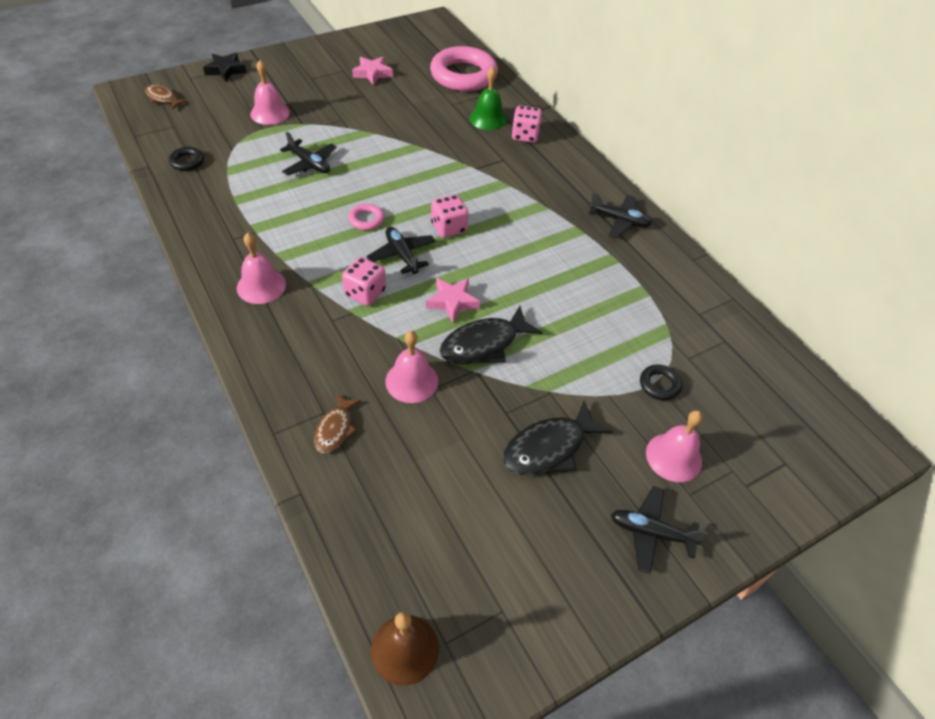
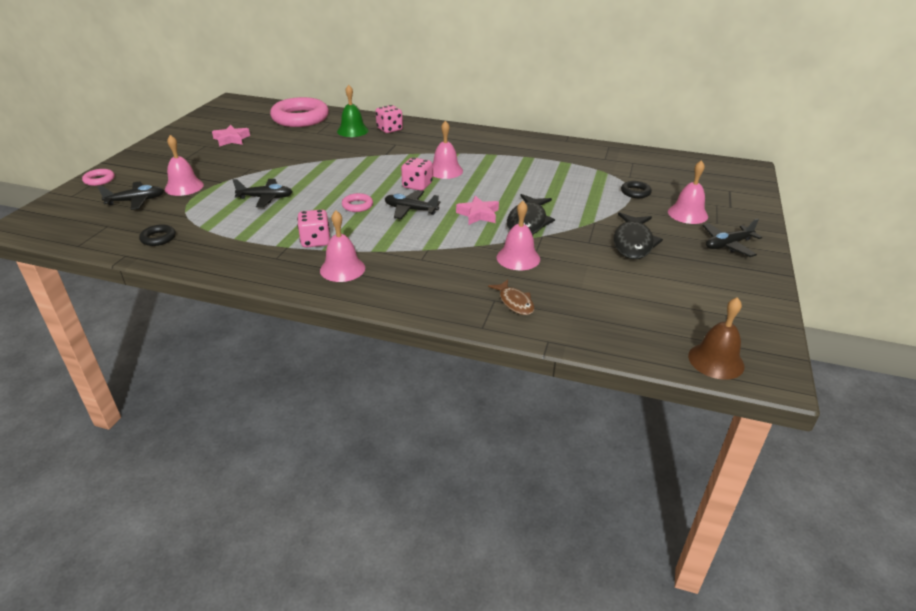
camera: 40 degrees left, 15 degrees down
brown fish [145,85,188,109] -> none
black star [203,52,247,82] -> pink ring [82,169,115,186]
pink dice [342,257,386,306] -> pink dice moved to [297,209,330,248]
black plane [589,193,652,238] -> black plane moved to [98,181,164,210]
none -> pink bell [432,121,463,179]

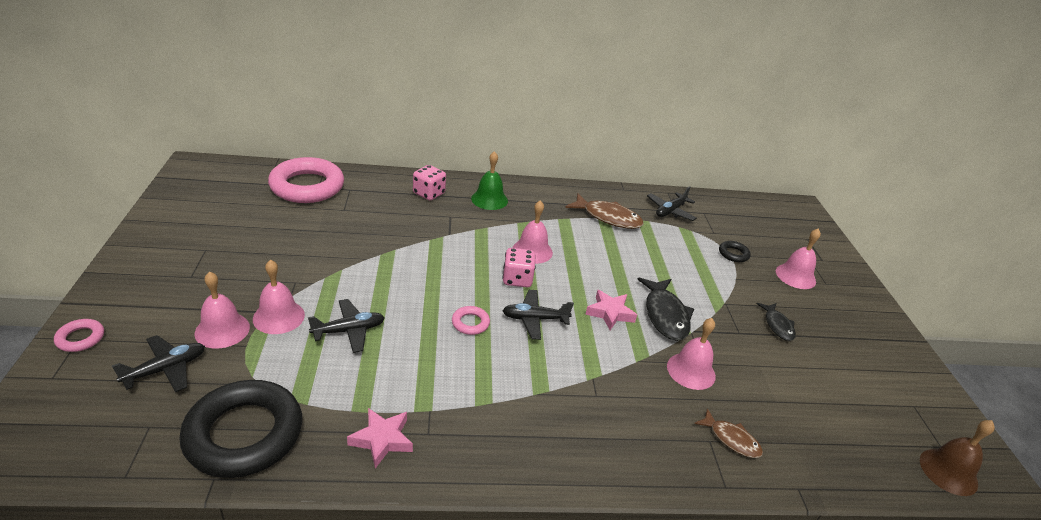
camera: 25 degrees left, 0 degrees up
black ring [139,225,176,246] -> black ring [179,380,302,478], size x2.35
pink star [212,125,250,147] -> pink star moved to [347,408,413,469]
pink dice [297,209,330,248] -> none
pink bell [320,211,365,282] -> pink bell moved to [253,259,305,334]
green bell [337,85,369,137] -> green bell moved to [471,151,508,210]
black fish [613,212,663,259] -> black fish [757,303,796,341], size x0.60
black plane [703,218,762,257] -> black plane moved to [647,186,697,221]
none -> brown fish [565,193,644,229]

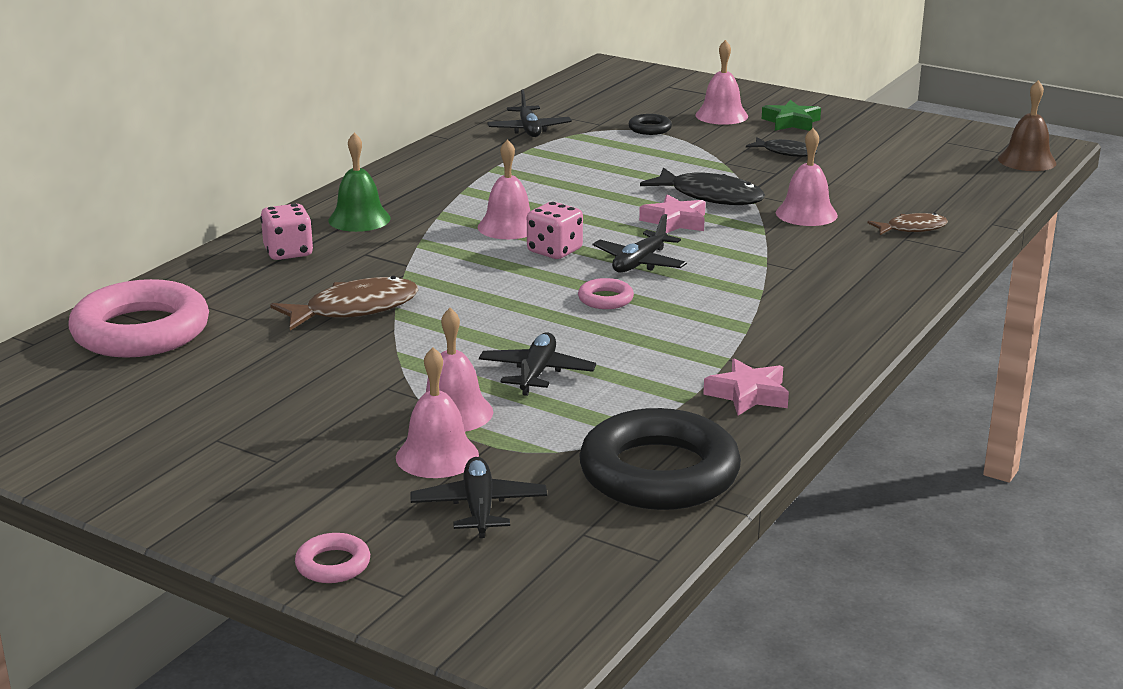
camera: 50 degrees left, 10 degrees down
brown fish [565,193,644,229] -> brown fish moved to [270,276,418,331]
none -> green star [762,100,821,131]

